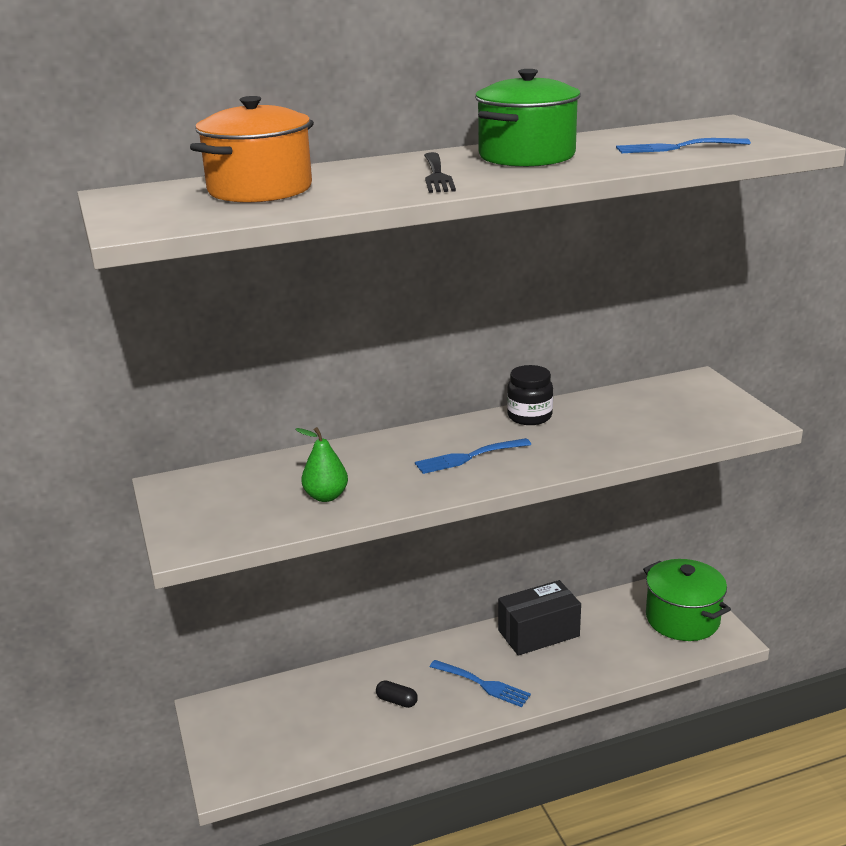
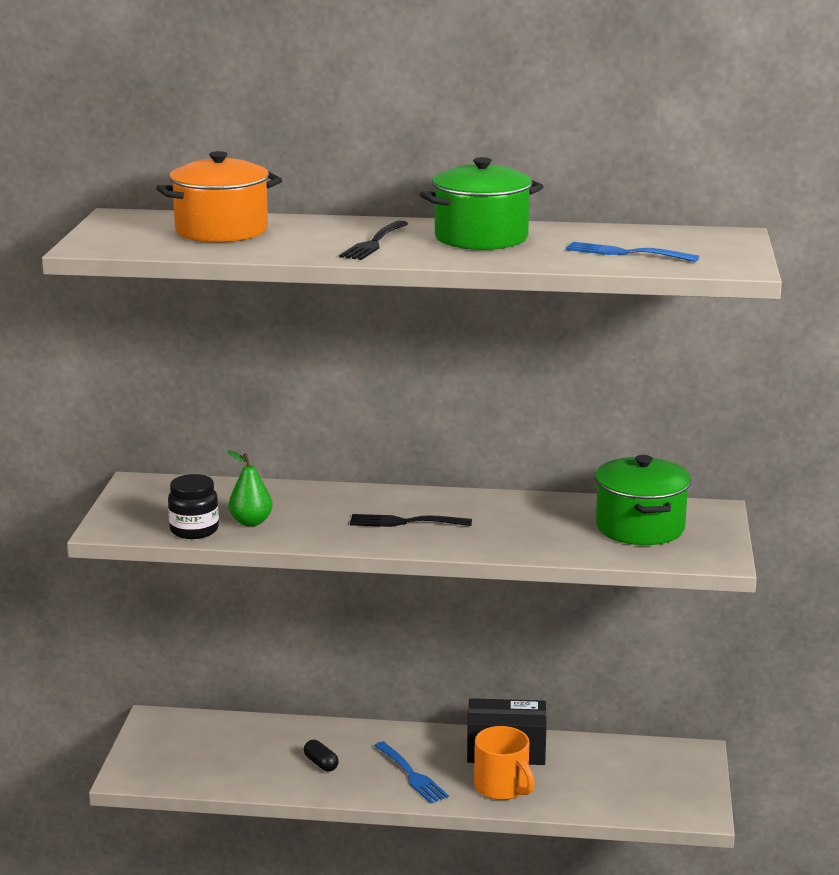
camera: 25 degrees right, 5 degrees down
blue fork [415,438,531,474] -> black fork [350,514,472,527]
black jar [507,365,553,425] -> black jar moved to [168,474,219,539]
green pot [643,559,731,641] -> green pot moved to [595,455,691,545]
none -> orange mug [474,726,535,800]

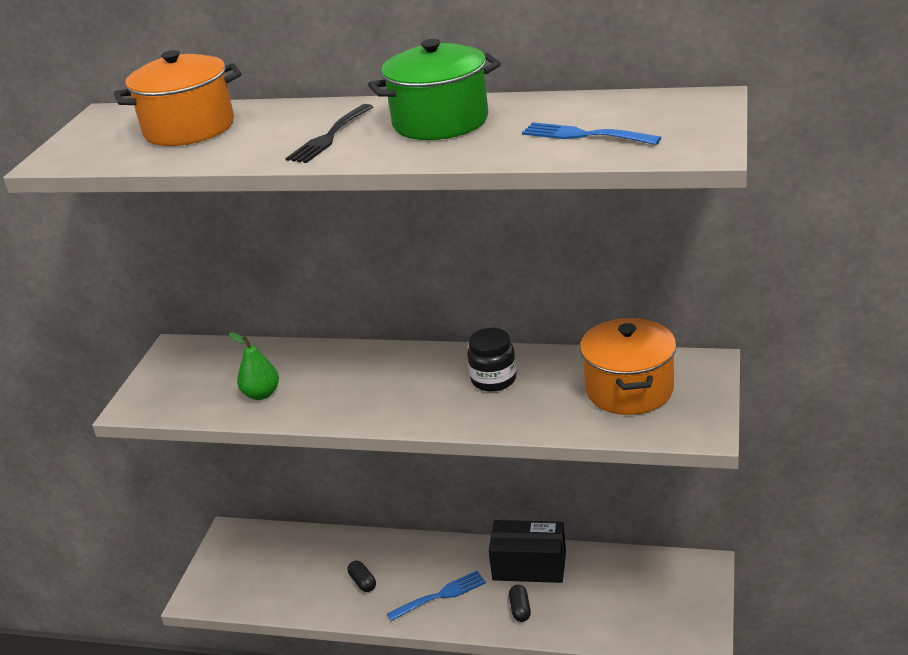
camera: 10 degrees right, 10 degrees up
black jar [168,474,219,539] -> black jar moved to [467,328,517,392]
black fork [350,514,472,527] -> none
blue fork [374,741,449,804] -> blue fork turned 90 degrees counterclockwise [387,571,486,621]
orange mug [474,726,535,800] -> black capsule [509,585,531,622]
green pot [595,455,691,545] -> orange pot [580,318,676,415]

